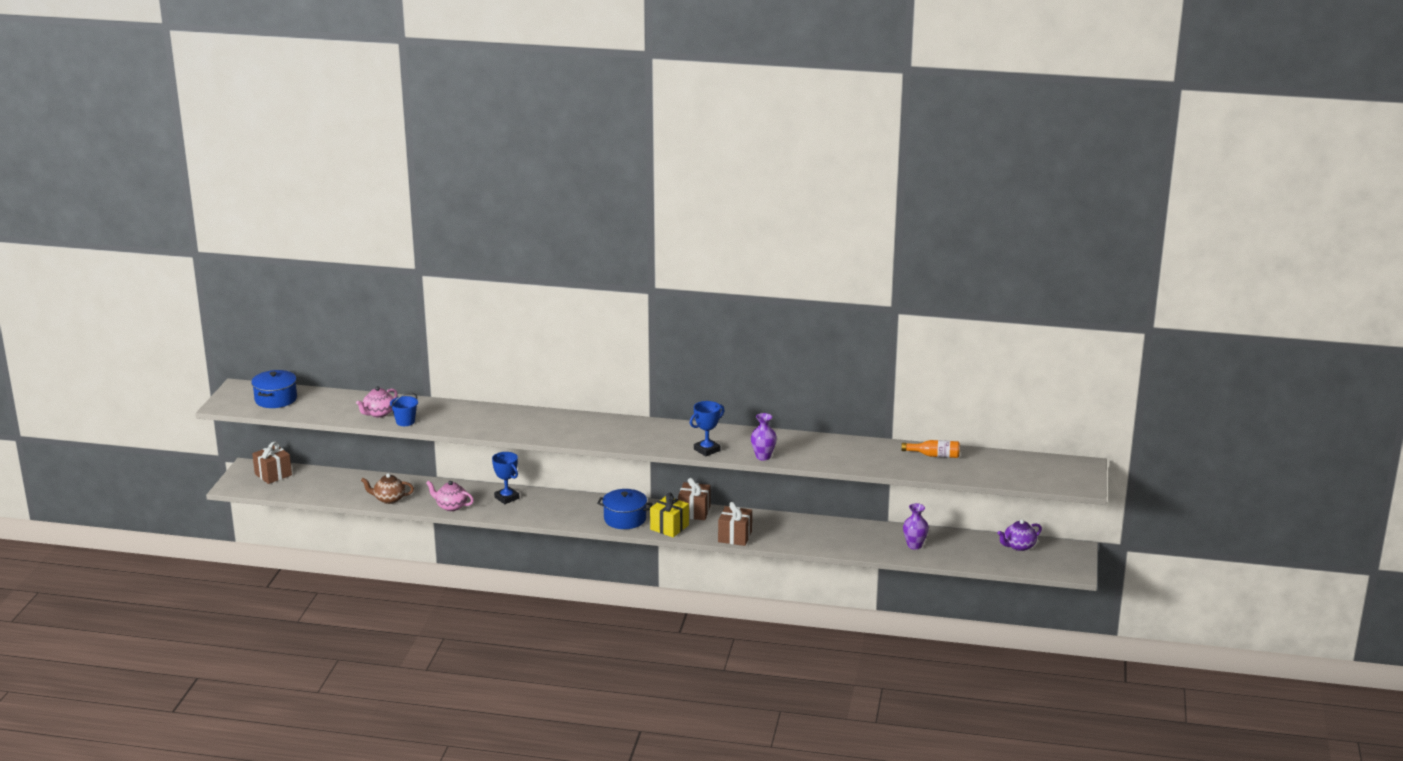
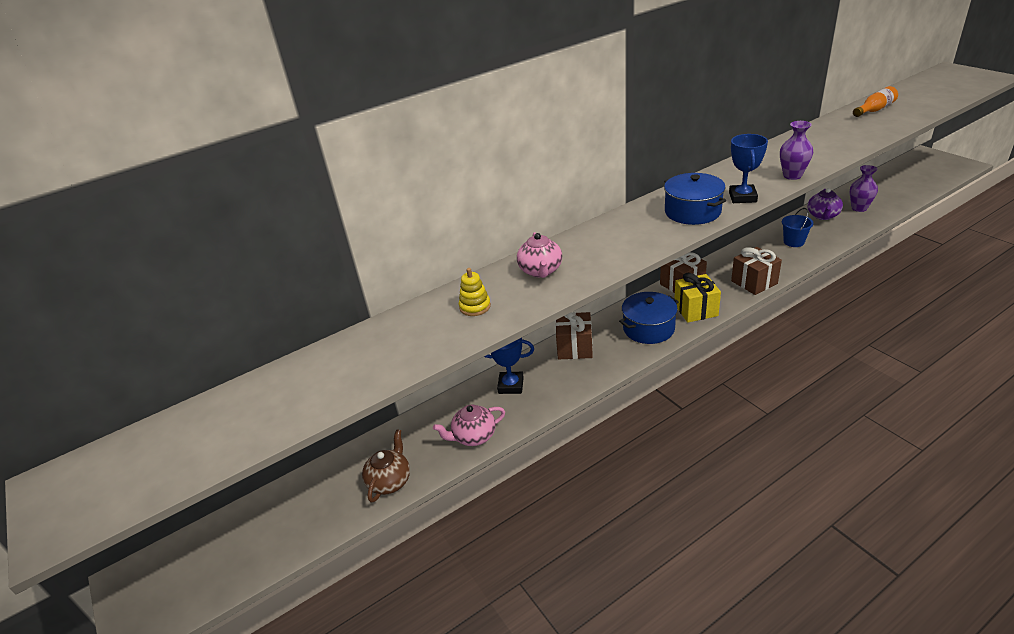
camera: 40 degrees left, 10 degrees up
blue pot [251,370,297,408] -> blue pot moved to [664,173,726,225]
brown gift [252,442,292,484] -> brown gift moved to [555,312,593,359]
pink teapot [356,386,398,418] -> pink teapot moved to [517,232,562,278]
brown teapot [361,473,414,504] -> brown teapot turned 150 degrees clockwise [362,429,410,503]
blue bucket [390,393,418,426] -> blue bucket moved to [782,208,813,247]
purple teapot [998,519,1042,551] -> purple teapot moved to [807,188,843,220]
none -> yellow stacking toy [459,268,491,316]

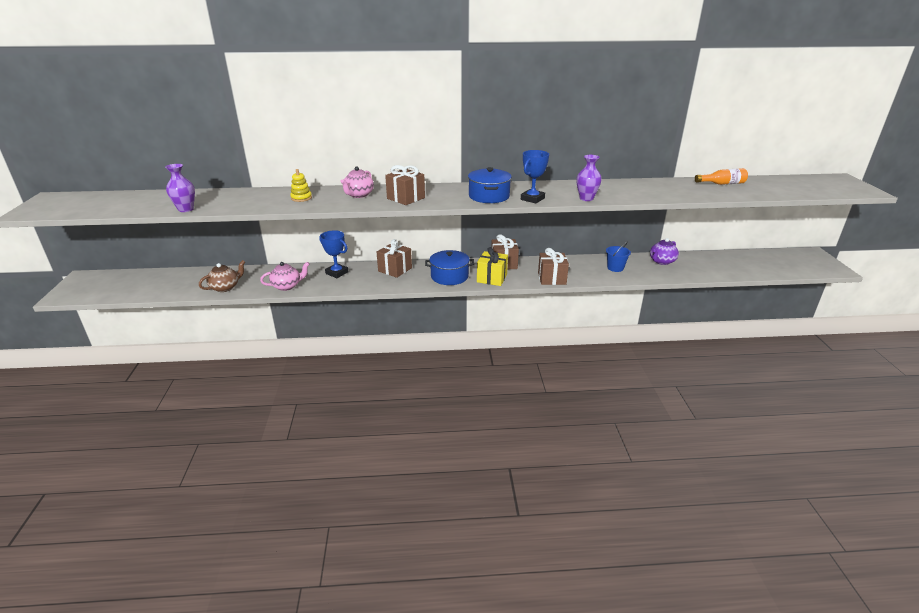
camera: 25 degrees right, 5 degrees down
pink teapot [433,405,505,446] -> pink teapot turned 150 degrees clockwise [260,262,309,291]
purple vase [850,165,878,212] -> purple vase moved to [165,164,195,212]
none -> brown gift [385,165,425,205]

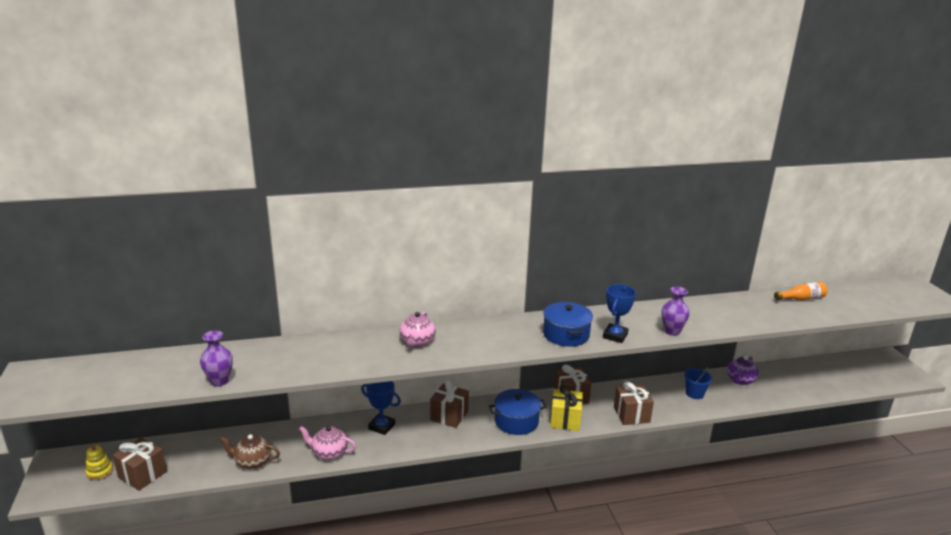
camera: 10 degrees left, 5 degrees down
brown teapot [199,260,245,292] -> brown teapot turned 120 degrees counterclockwise [220,434,280,469]
pink teapot [260,262,309,291] -> pink teapot turned 135 degrees counterclockwise [299,426,356,460]
yellow stacking toy [290,169,312,202] -> yellow stacking toy moved to [85,443,113,481]
brown gift [385,165,425,205] -> brown gift moved to [113,437,167,491]

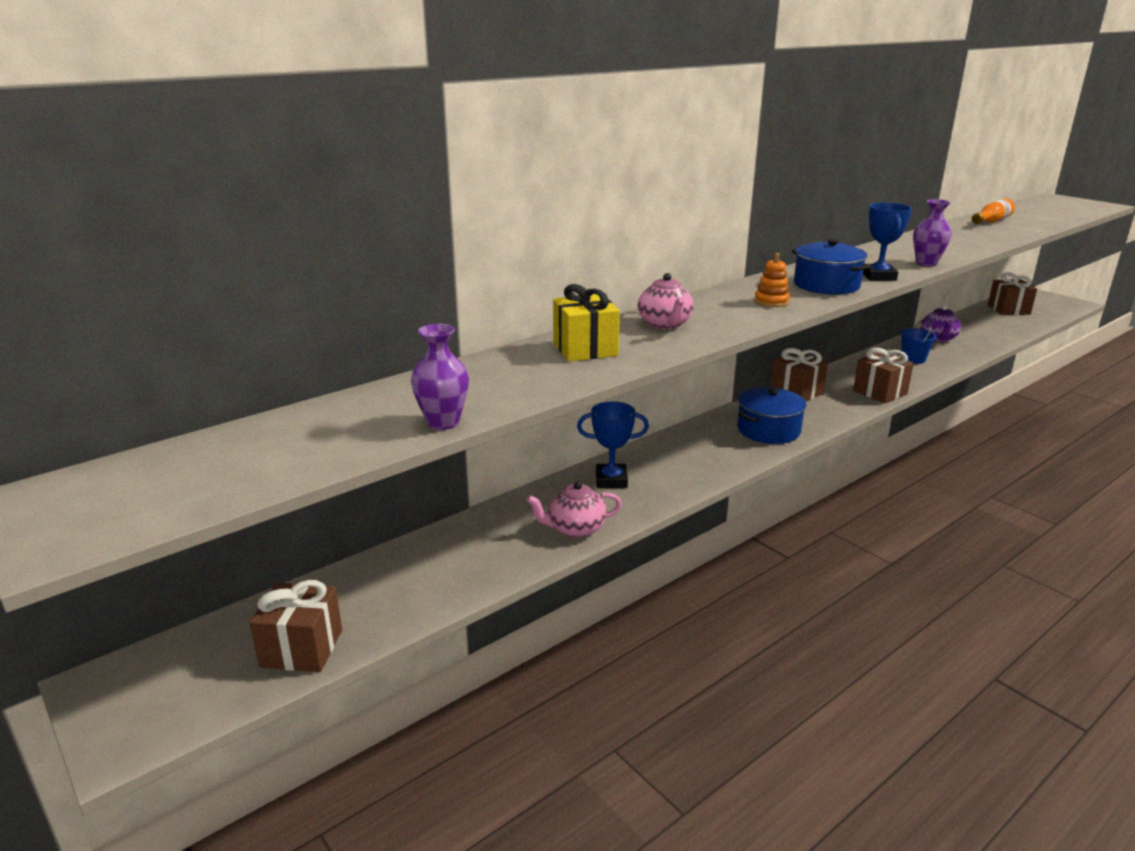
camera: 25 degrees left, 0 degrees up
yellow stacking toy [85,443,113,481] -> none
brown teapot [220,434,280,469] -> none
brown gift [430,381,469,428] -> brown gift moved to [988,272,1037,315]
yellow gift [550,385,583,431] -> yellow gift moved to [553,284,620,362]
none -> orange stacking toy [754,253,790,307]

